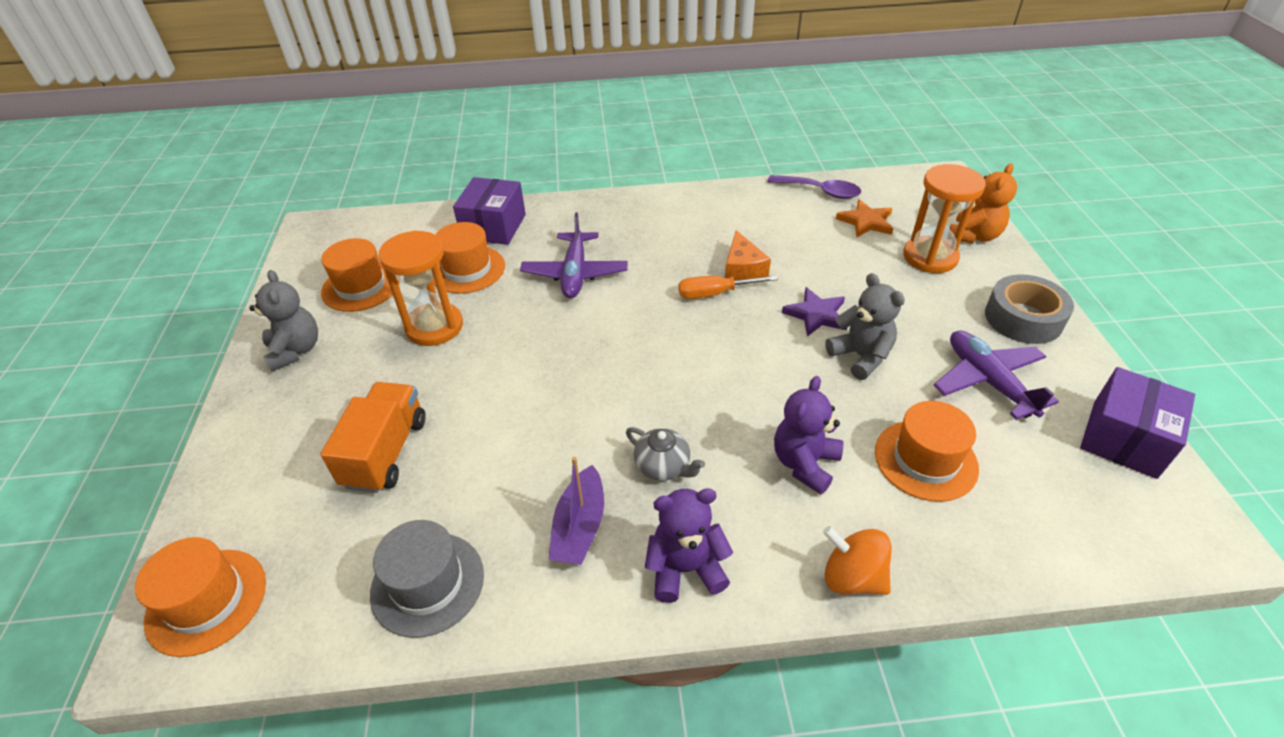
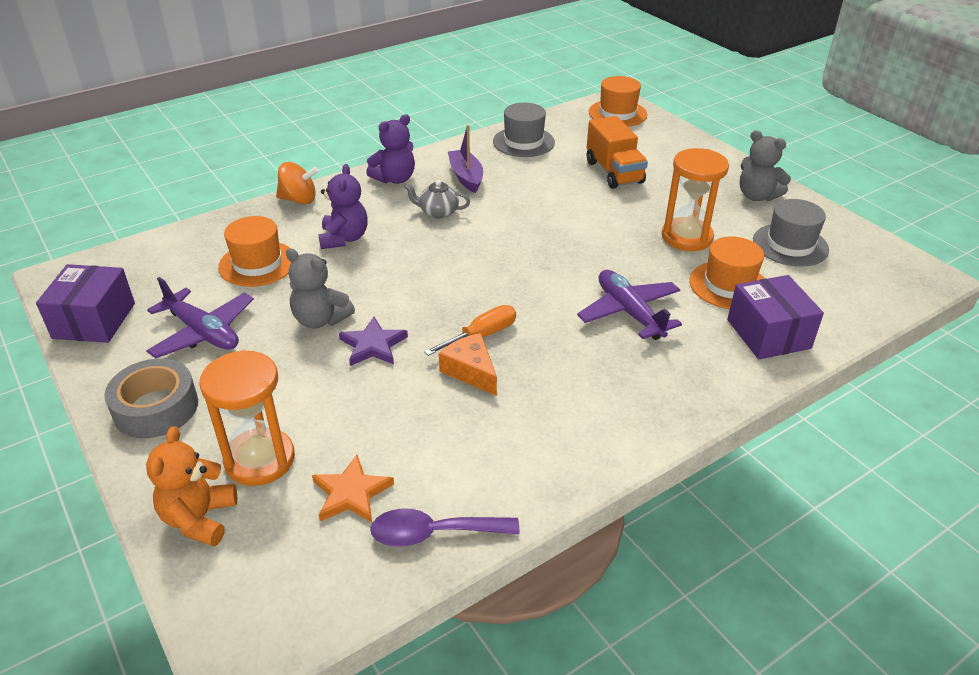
camera: 150 degrees right, 5 degrees down
orange hat [321,238,400,312] -> grey hat [753,199,829,267]

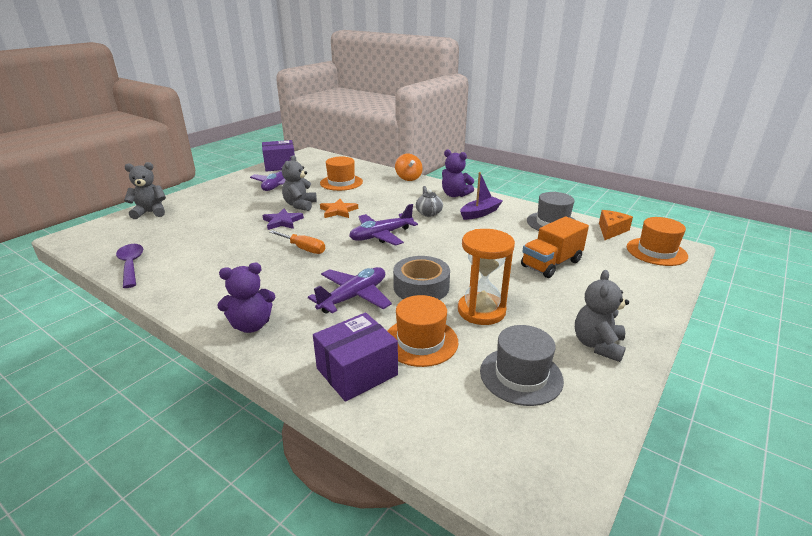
camera: 70 degrees right, 10 degrees down
grey tape [104,359,198,438] -> grey tape moved to [393,256,450,300]
orange teddy bear [146,426,237,547] -> grey teddy bear [124,162,166,219]
orange hourglass [199,350,295,486] -> none
orange star [312,455,394,523] -> orange star moved to [320,199,358,218]
purple teddy bear [319,164,368,249] -> purple teddy bear moved to [217,263,275,333]
orange cheese [439,333,497,396] -> orange cheese moved to [599,210,633,240]
none -> purple plane [349,204,418,246]

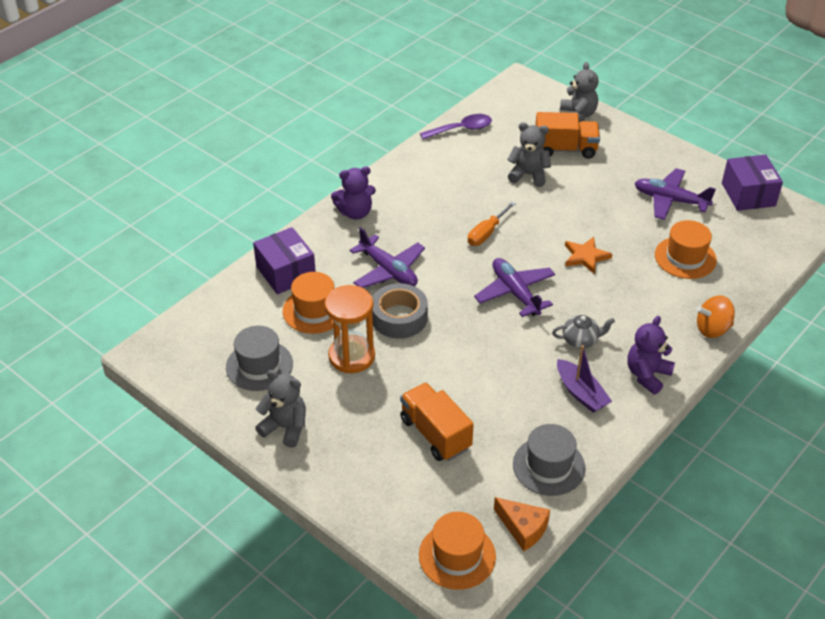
camera: 95 degrees right, 15 degrees up
purple teddy bear [217,263,275,333] -> purple teddy bear turned 90 degrees counterclockwise [331,166,376,220]
purple star [262,209,304,230] -> none
grey teddy bear [282,155,317,211] -> grey teddy bear moved to [507,122,551,187]
none -> orange truck [535,112,600,159]

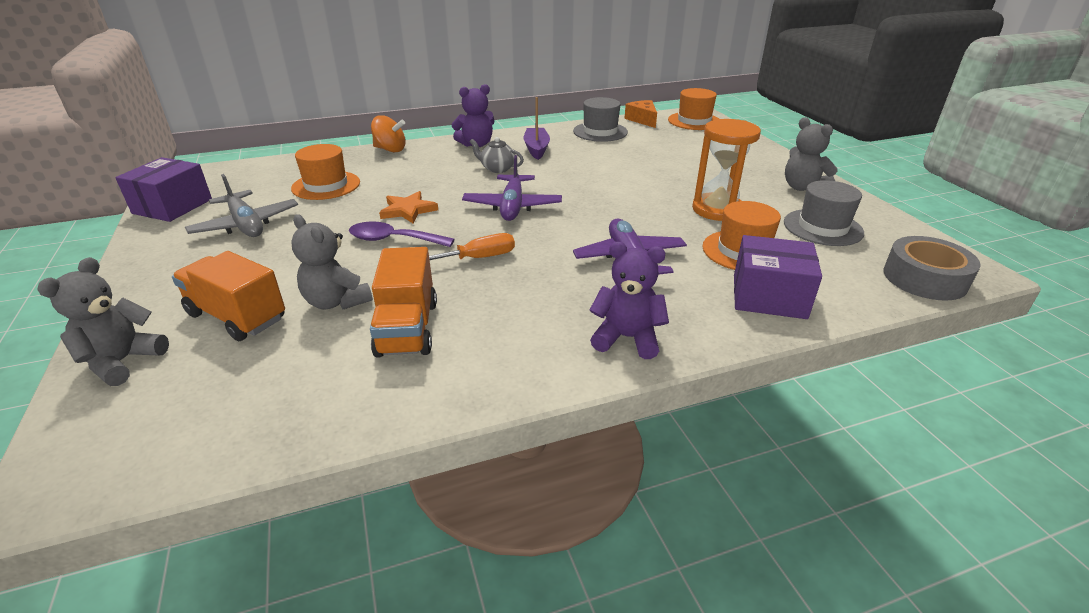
camera: 150 degrees left, 10 degrees down
purple box [253,227,316,294] -> purple box turned 75 degrees counterclockwise [734,235,822,319]
grey tape [372,283,428,339] -> grey tape moved to [884,236,981,300]
orange truck [400,382,474,461] -> orange truck moved to [370,247,437,358]
purple spoon [420,114,492,140] -> purple spoon moved to [349,221,454,247]
purple plane [635,168,716,220] -> grey plane [185,174,298,237]

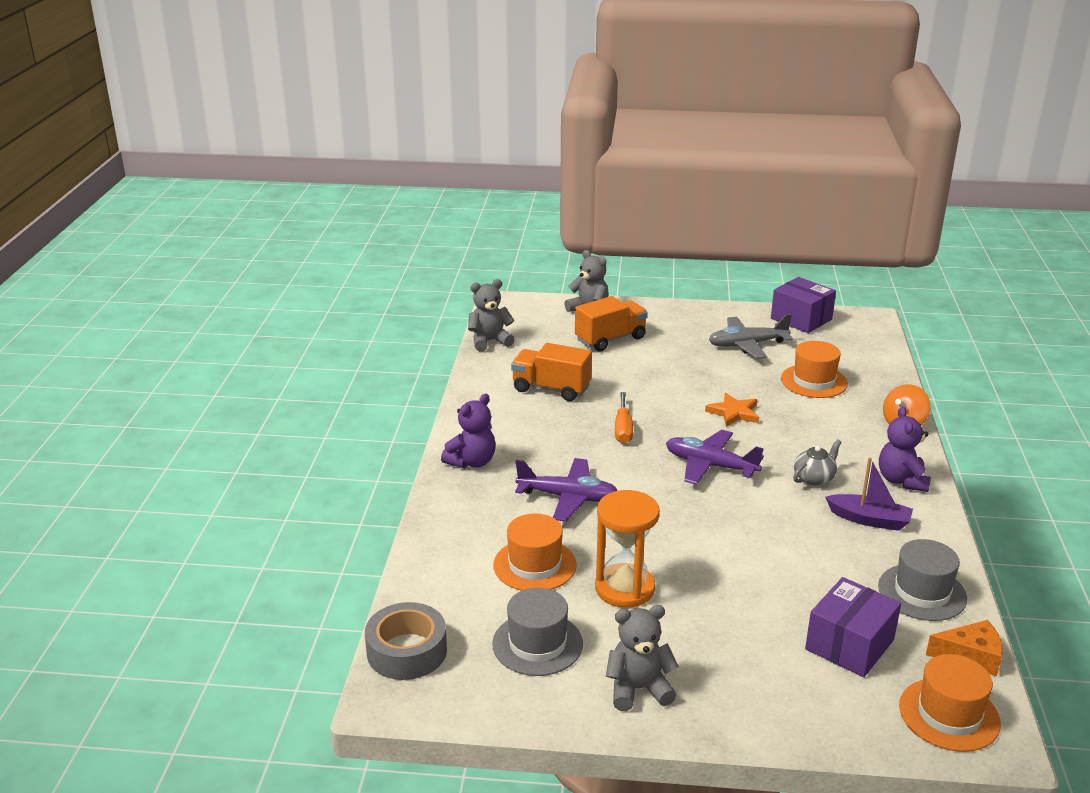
camera: 115 degrees right, 5 degrees down
grey teddy bear [292,214,373,310] -> grey teddy bear moved to [468,279,515,351]
purple spoon [349,221,454,247] -> none
purple box [734,235,822,319] -> purple box moved to [805,577,901,677]

